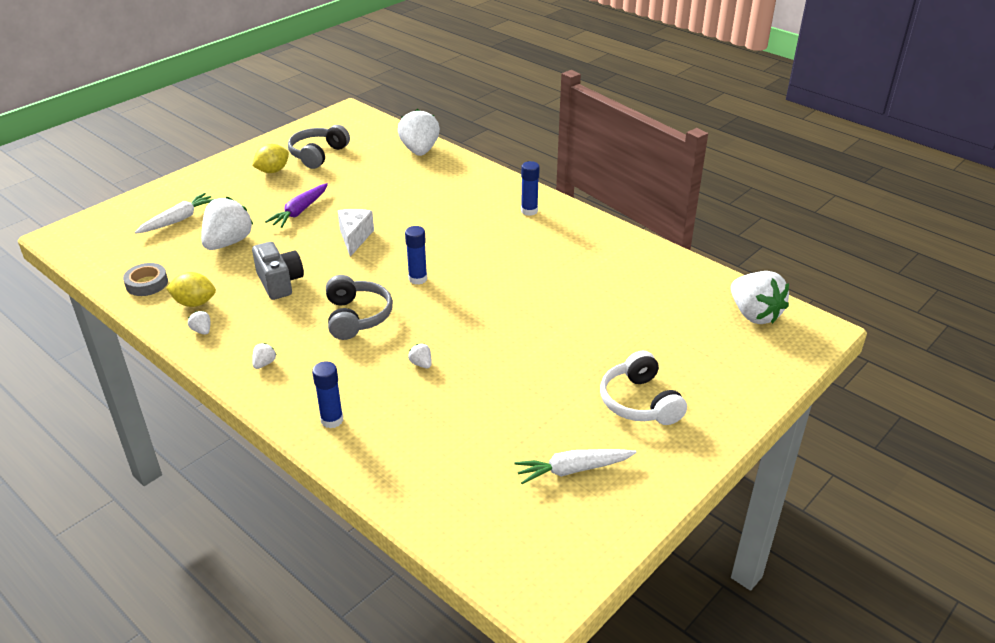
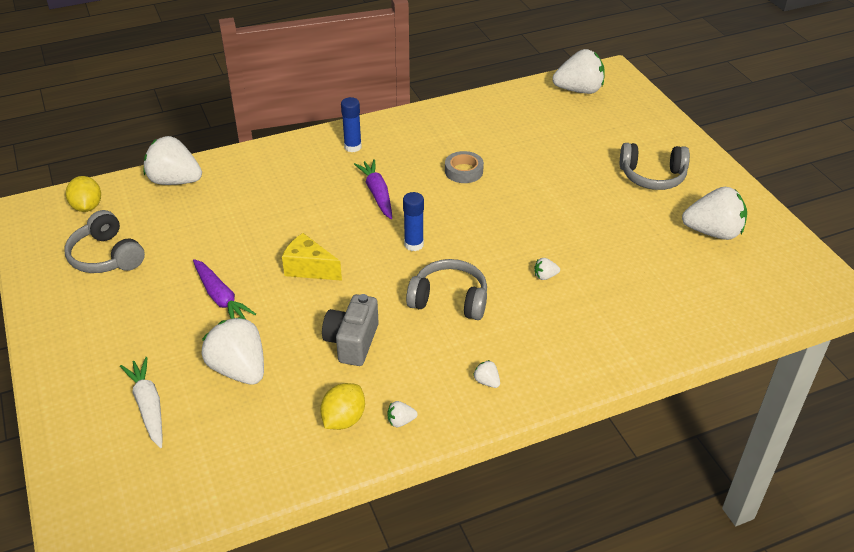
camera: 65 degrees left, 5 degrees up
grey tape [123,263,168,296] -> grey tape moved to [445,151,484,183]
yellow lemon [252,144,289,173] -> yellow lemon moved to [66,176,101,212]
grey camera [252,242,304,300] -> grey camera turned 75 degrees counterclockwise [322,294,379,366]
blue glue stick [312,361,343,428] -> none
white cheese [338,209,374,257] -> yellow cheese [282,233,342,281]
white carrot [514,449,636,484] -> white strawberry [682,187,747,240]
white headphones [600,351,687,425] -> grey headphones [620,143,690,190]
none -> purple carrot [354,159,392,219]

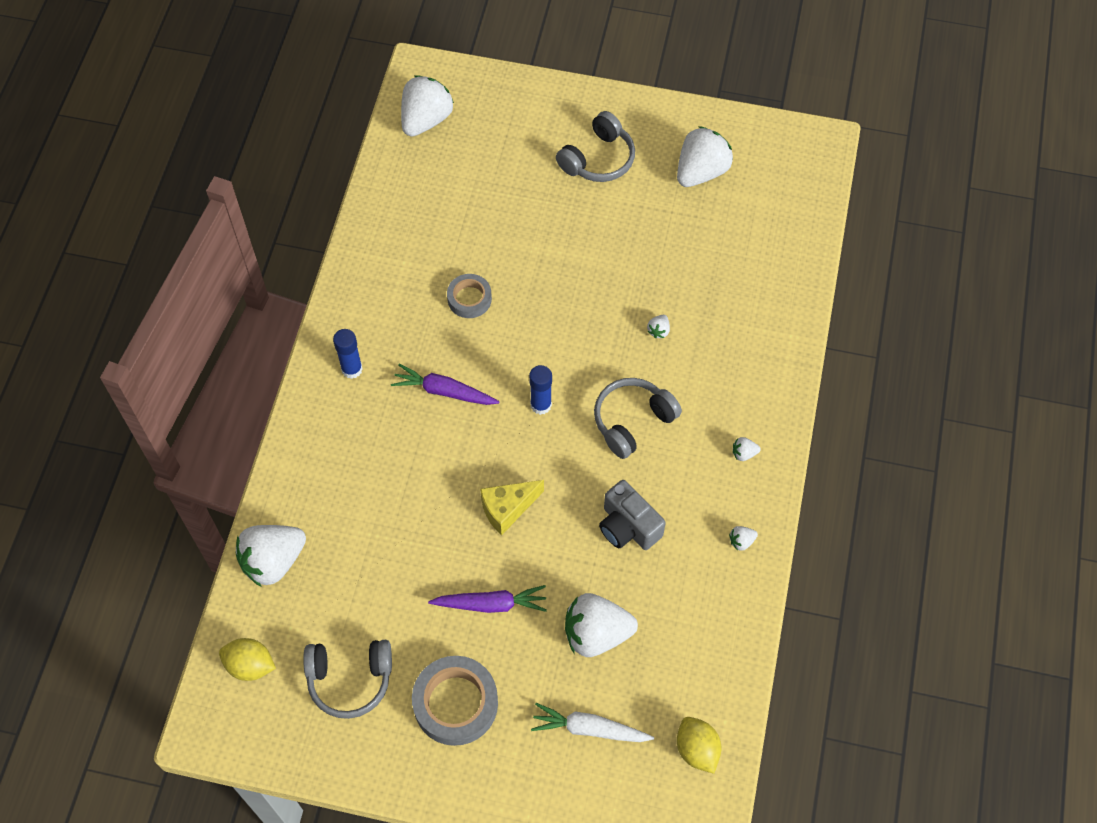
camera: 55 degrees left, 20 degrees up
yellow lemon [320,383,365,430] -> yellow lemon moved to [677,717,721,774]
white strawberry [387,401,418,427] -> white strawberry turned 45 degrees clockwise [729,526,758,551]
none -> grey tape [412,656,498,746]

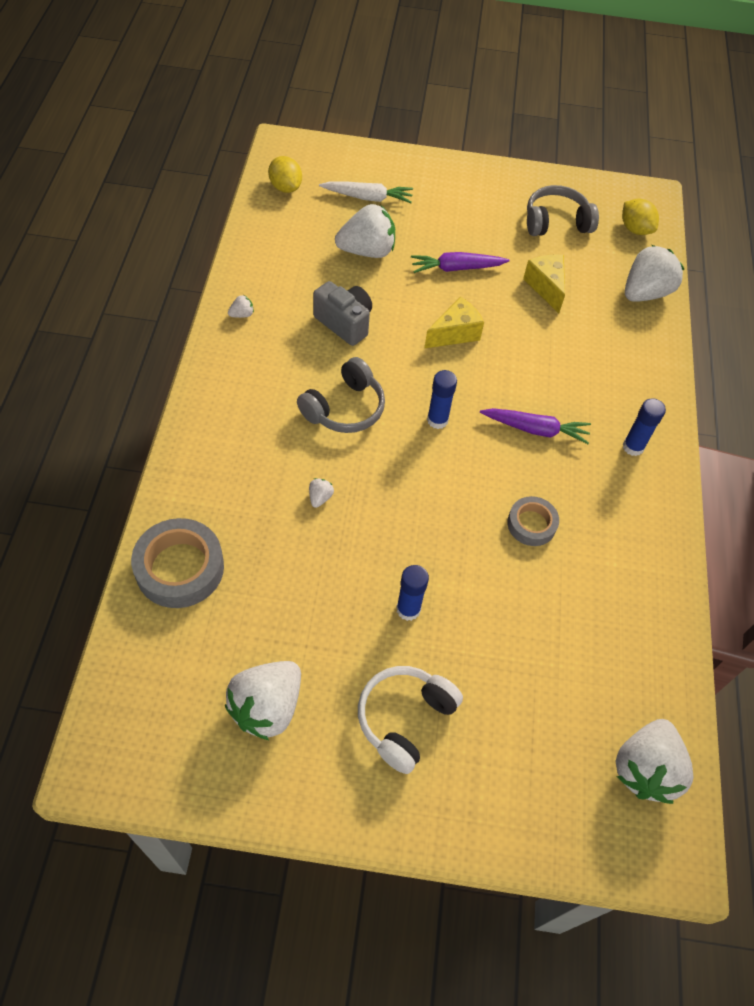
camera: 170 degrees right, 5 degrees down
yellow lemon [219,638,276,681] -> yellow lemon turned 45 degrees clockwise [622,199,659,235]
grey tape [412,656,498,746] -> grey tape moved to [131,518,224,608]
grey headphones [556,111,635,182] -> white headphones [358,666,463,774]
white strawberry [733,437,760,461] -> none
none -> blue glue stick [396,565,429,621]
none -> yellow cheese [523,254,565,313]

